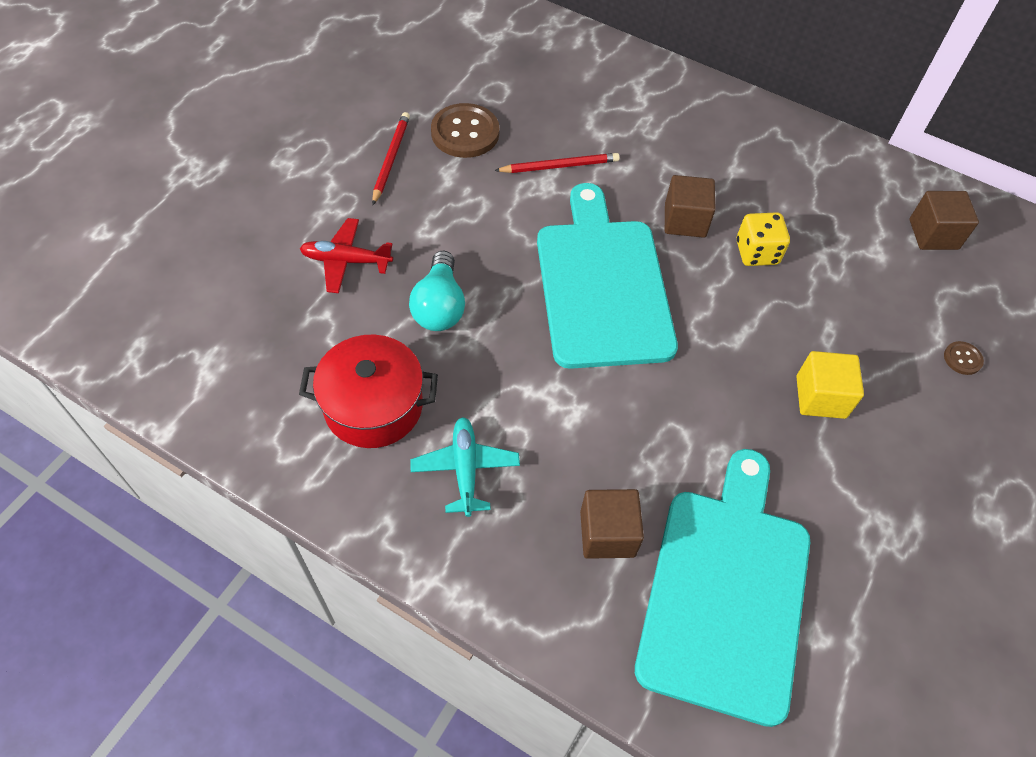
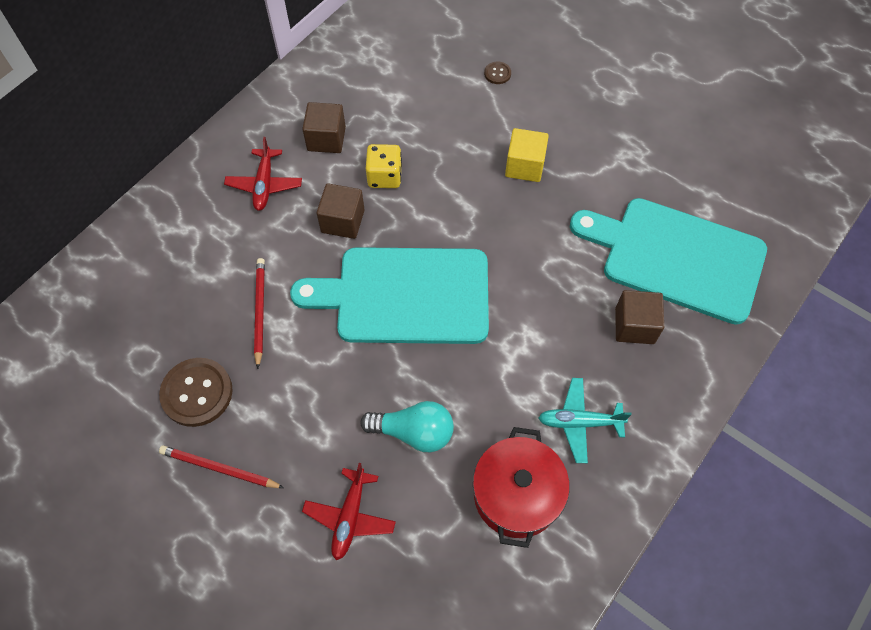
camera: 80 degrees left, 5 degrees up
brown cube [910,191,979,250] -> brown cube moved to [302,102,346,153]
none -> red plane [224,137,302,211]

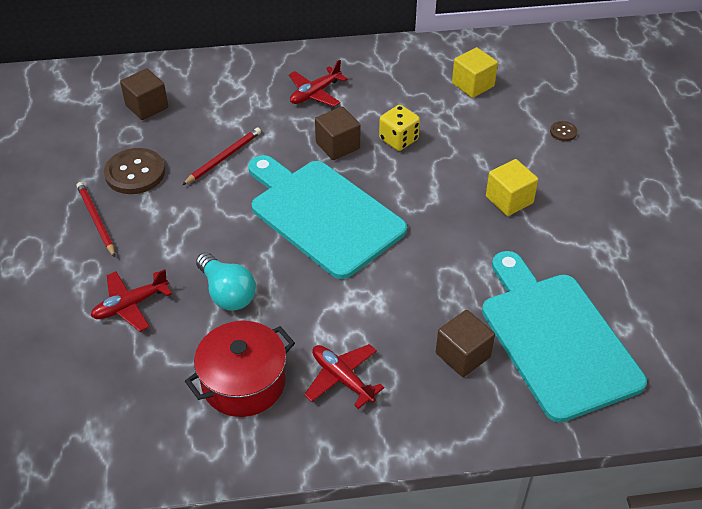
camera: 45 degrees right, 15 degrees down
brown cube [302,102,346,153] -> brown cube moved to [120,68,168,120]
turquoise plane [538,378,632,463] -> red plane [304,344,384,409]
none -> yellow cube [452,47,498,98]

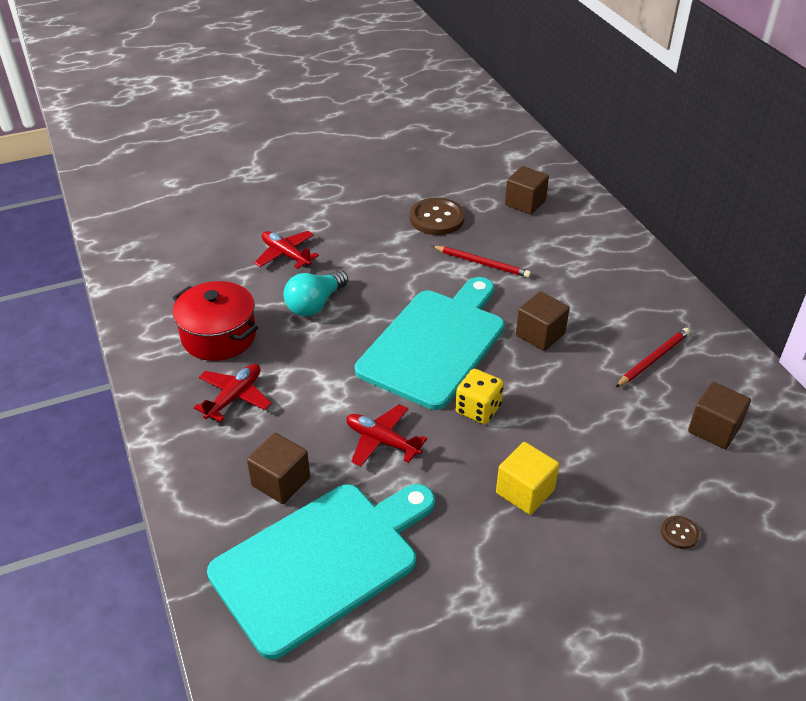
camera: 75 degrees right, 5 degrees down
red pencil [77,182,115,257] -> red pencil moved to [616,328,690,387]
red plane [289,60,348,107] -> red plane moved to [346,404,427,467]
yellow dice [379,105,420,151] -> yellow dice moved to [455,369,504,424]
yellow cube [452,47,498,98] -> brown cube [688,382,751,449]

